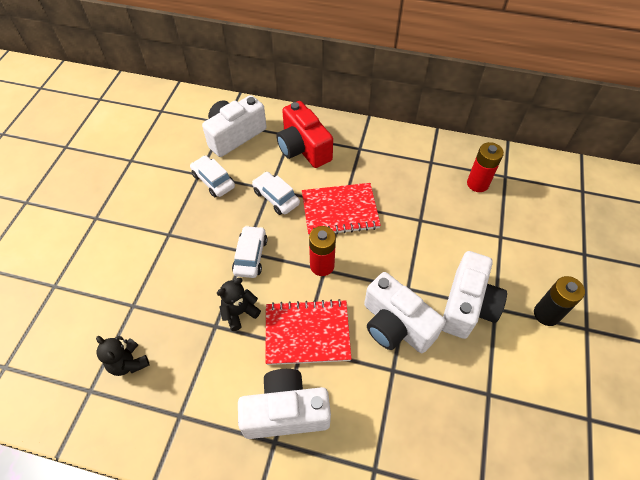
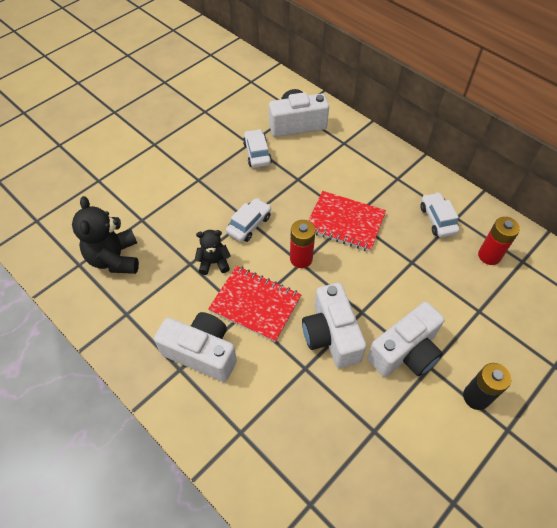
camera: 30 degrees right, 0 degrees up
black teddy bear [96,336,150,376] -> black teddy bear [72,196,139,274], size x1.68
white car [252,172,300,215] -> white car moved to [420,192,460,237]
red camera [277,101,333,168] -> none

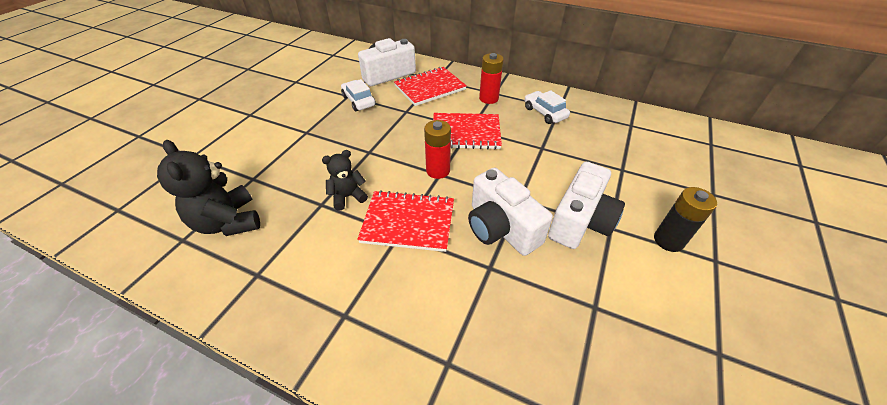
camera: 20 degrees left, 10 degrees down
white camera [154,312,237,382] -> none
white car [226,198,271,242] -> none
red battery [478,217,520,265] -> red battery moved to [479,53,504,104]
none -> red notebook [394,67,467,106]

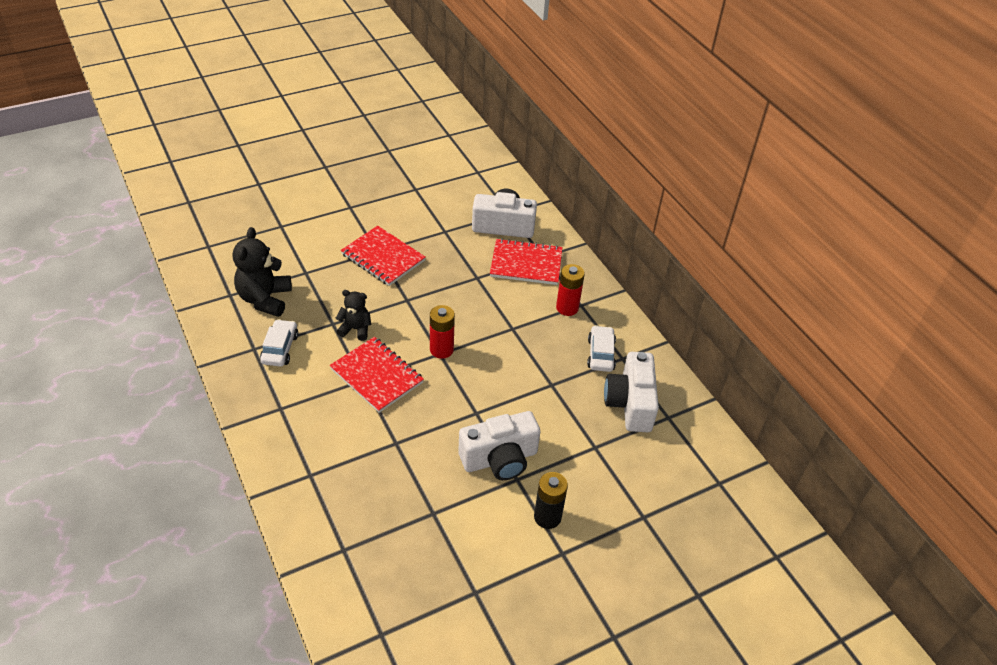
camera: 35 degrees right, 0 degrees up
white car [341,79,376,111] -> white car moved to [260,319,299,367]
red notebook [433,113,502,149] -> red notebook moved to [341,226,426,286]
white camera [468,168,553,256] -> white camera moved to [604,352,659,432]

